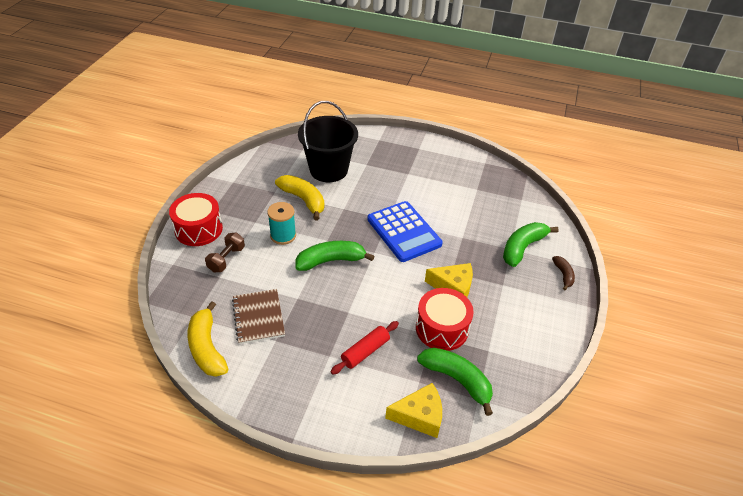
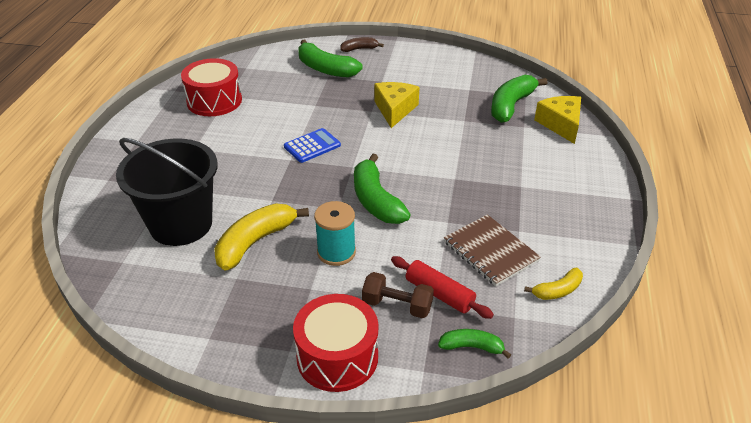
camera: 95 degrees left, 5 degrees down
yellow banana [188,301,228,377] -> yellow banana [524,268,583,300], size x0.55
brown notebook [232,289,285,344] -> brown notebook turned 75 degrees clockwise [444,214,541,286]
red rolling pin [330,321,399,375] -> red rolling pin moved to [391,256,494,319]
blue calculator [367,201,443,262] -> blue calculator [284,128,341,163], size x0.54
red drum [416,288,474,351] -> red drum moved to [181,58,242,116]
none -> green banana [438,329,511,359]

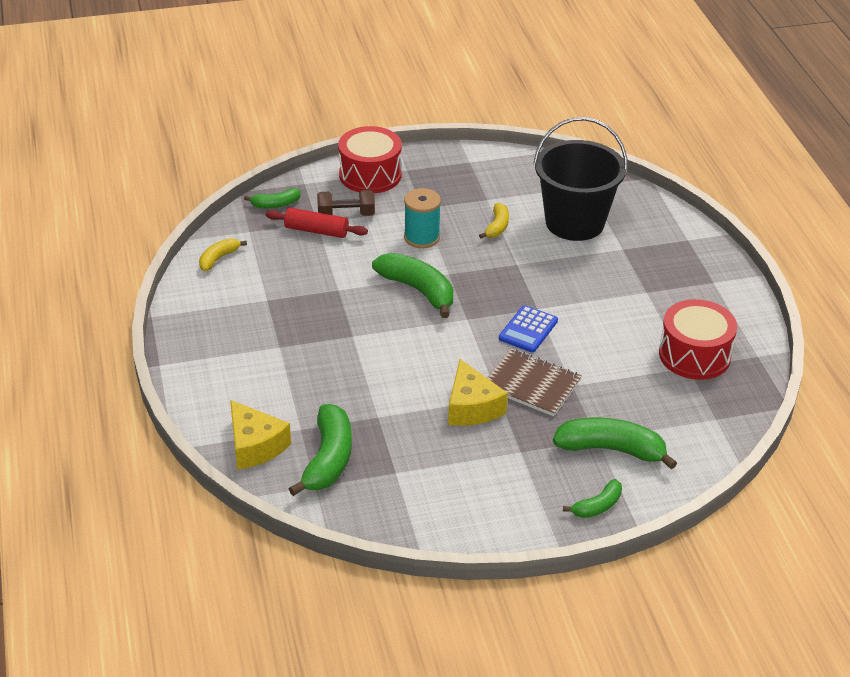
camera: 155 degrees right, 0 degrees up
yellow banana [214,203,309,271] -> yellow banana [479,203,509,238], size x0.55
brown banana [340,37,384,52] -> green banana [563,479,622,518]
brown notebook [444,214,541,286] -> brown notebook moved to [487,348,582,416]

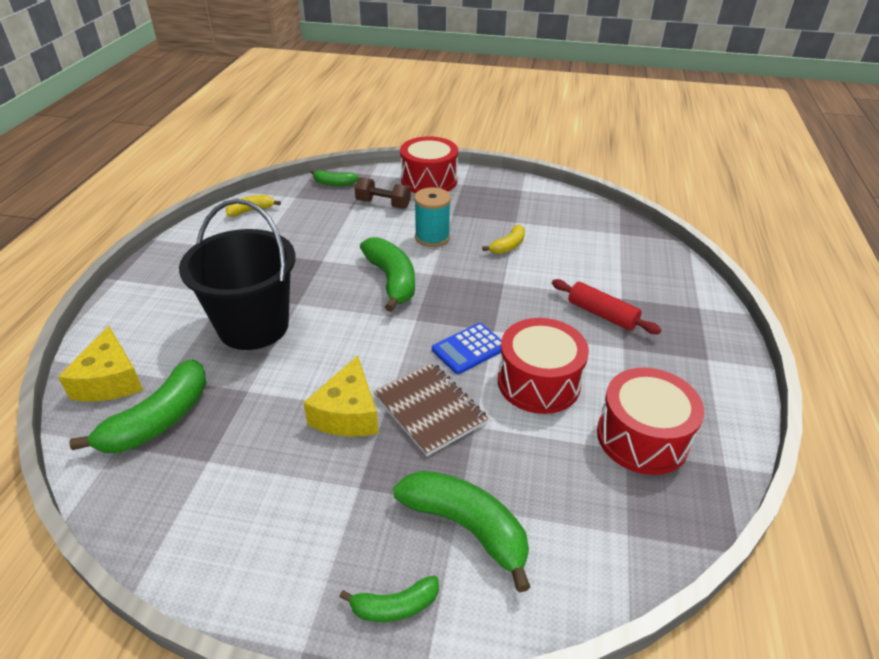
camera: 25 degrees right, 0 degrees up
red rolling pin [265,208,368,238] -> red rolling pin moved to [552,279,661,334]
black bucket [533,117,628,241] -> black bucket moved to [179,199,296,350]
none -> red drum [498,318,589,414]

